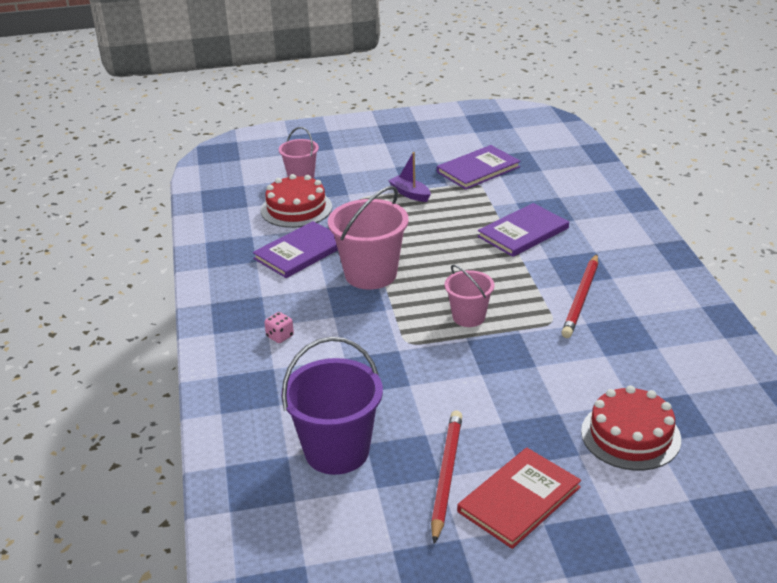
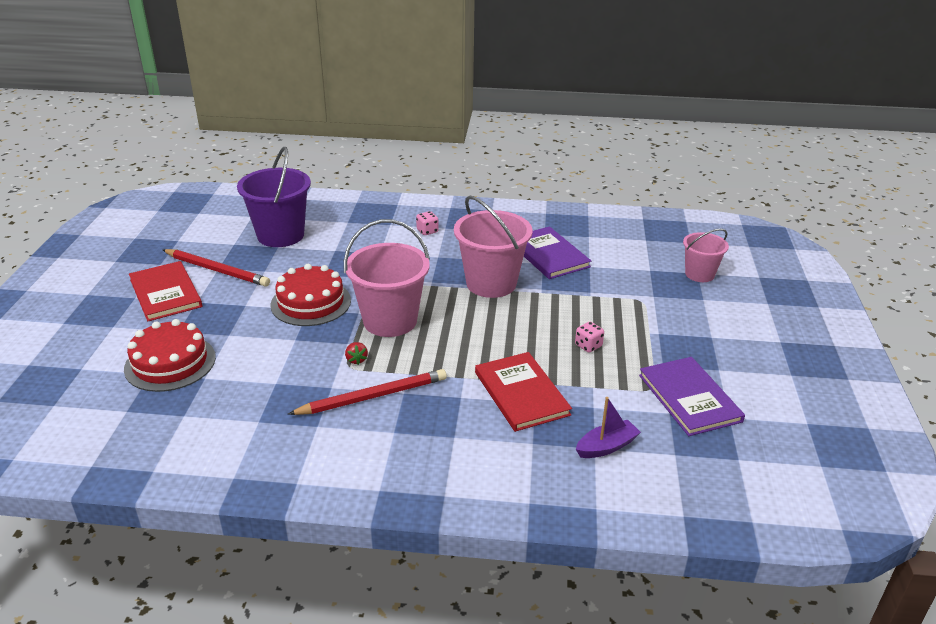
camera: 105 degrees right, 0 degrees up
red cake [261,174,332,228] -> red cake moved to [271,264,351,326]
purple boat [388,152,431,202] -> purple boat moved to [576,397,641,458]
pink bucket [445,265,494,327] -> pink bucket [344,219,430,337], size x1.71
purple book [478,203,569,257] -> red book [475,352,572,432]
red pencil [561,254,598,338] -> red pencil turned 120 degrees clockwise [288,369,447,415]
none -> red strawberry [345,342,368,365]
none -> pink dice [575,322,604,353]

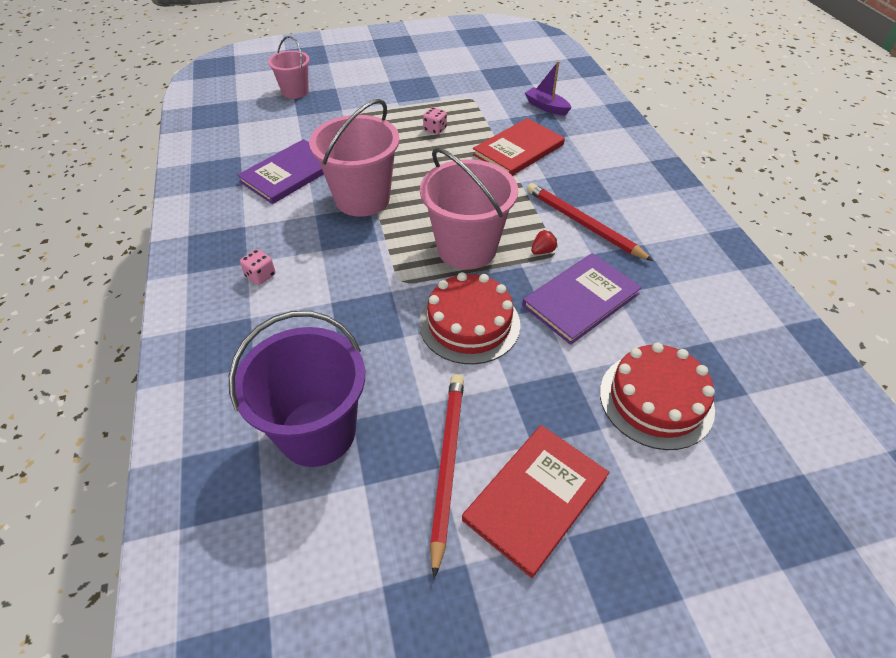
camera: 110 degrees left, 15 degrees up
purple book [639,357,745,436] -> purple book moved to [522,253,642,345]

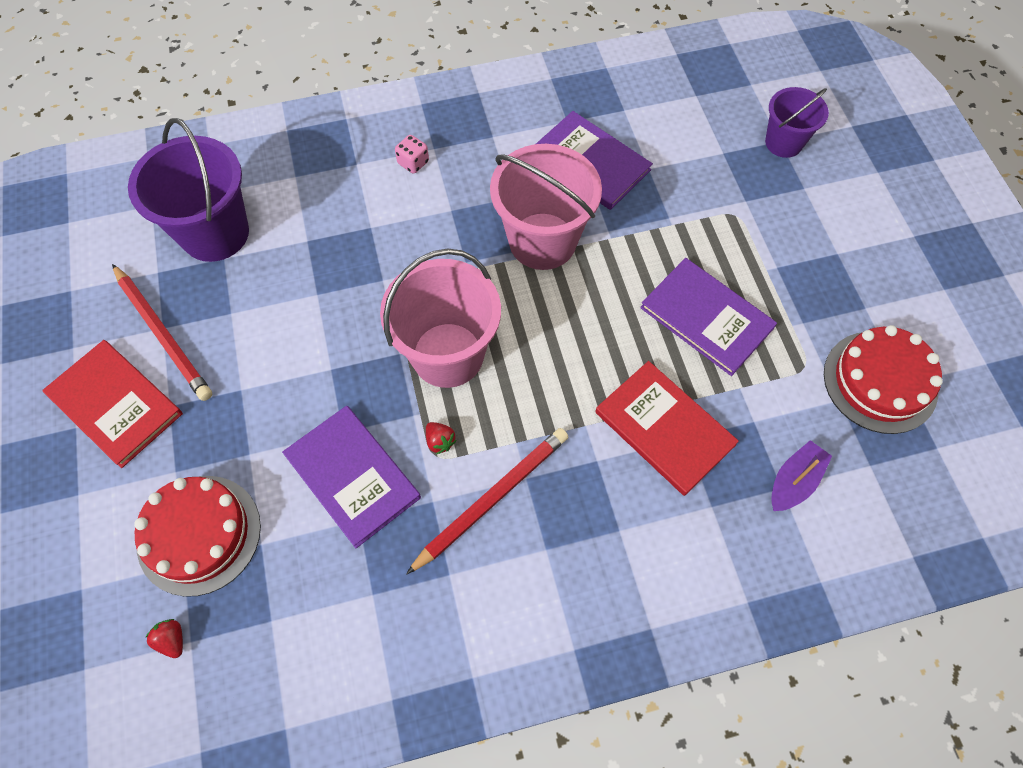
camera: 90 degrees right, 15 degrees up
pink bucket [268,36,310,99] -> purple bucket [765,87,829,158]
red cake [419,272,520,364] -> red cake moved to [824,325,943,434]
pink dice [423,107,447,135] -> purple book [640,258,777,376]
red pencil [430,374,464,579] -> red pencil turned 45 degrees clockwise [112,264,212,401]
none -> red strawberry [145,619,183,658]

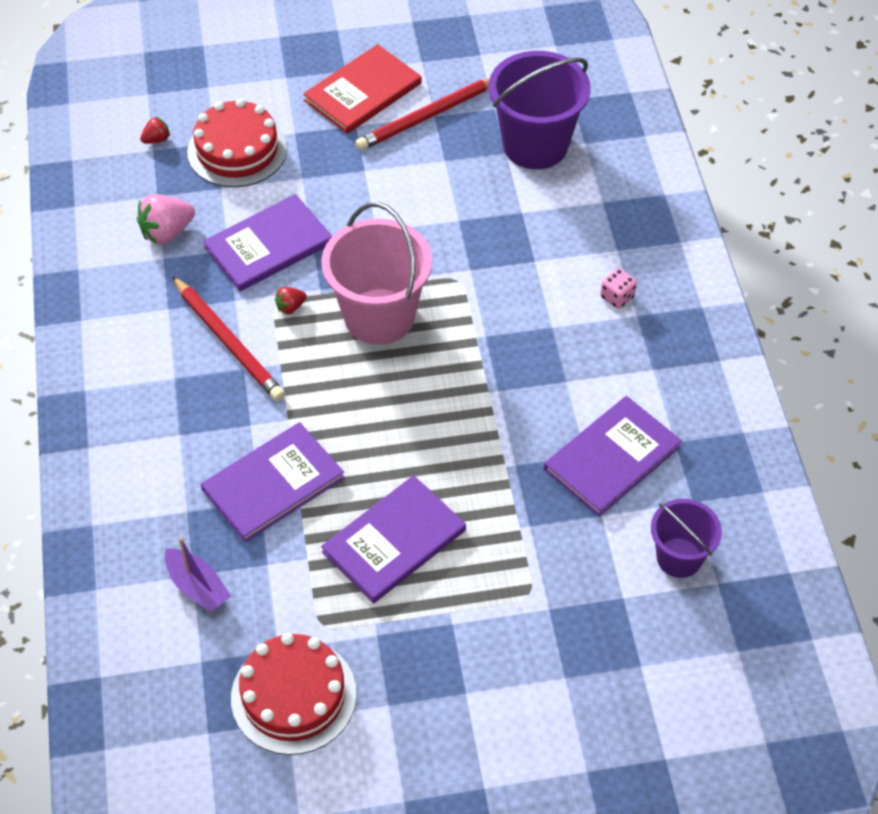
camera: 95 degrees right, 10 degrees down
pink bucket [490,144,602,270] -> none
red book [595,361,739,496] -> purple book [201,422,345,542]
purple bucket [765,87,829,158] -> purple bucket moved to [651,499,722,578]
none -> pink strawberry [137,194,195,244]

